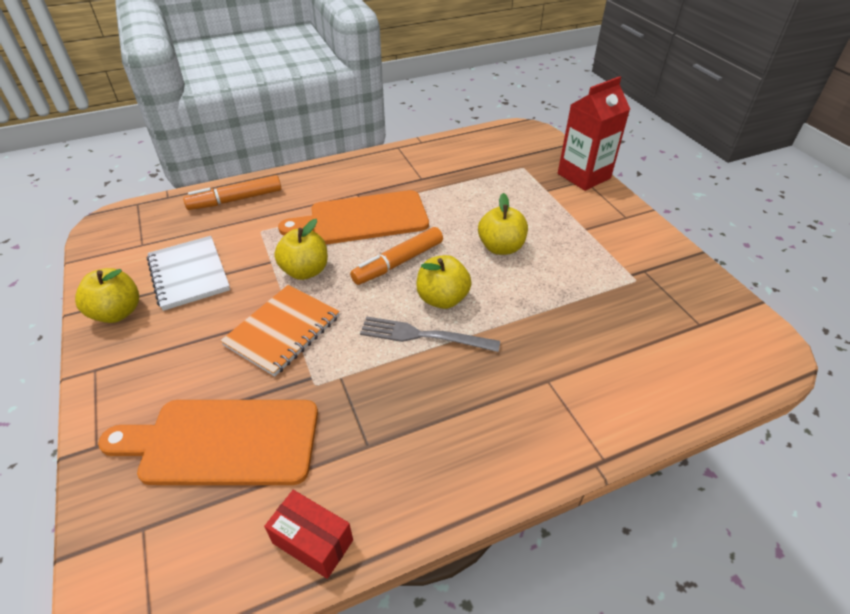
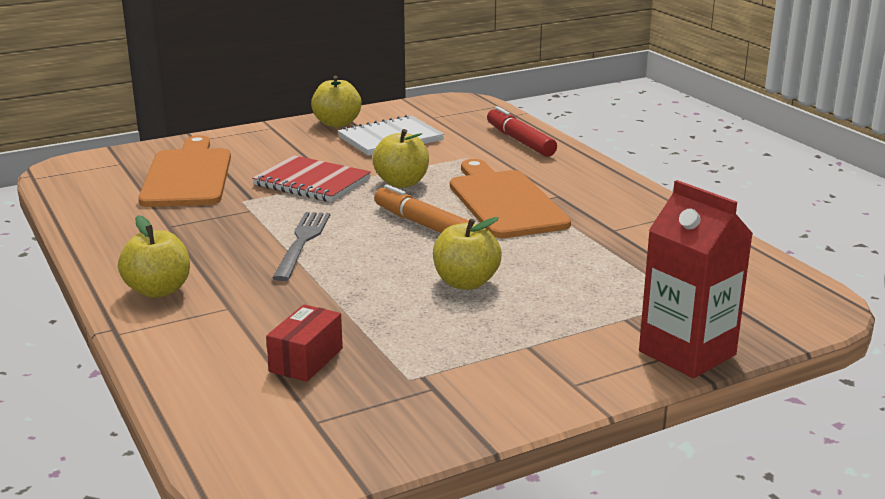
camera: 85 degrees right, 20 degrees down
orange marker [183,175,281,210] -> red marker [487,106,557,157]
orange notebook [220,285,340,377] -> red notebook [252,155,371,202]
red box [264,490,353,579] -> red box moved to [266,304,343,382]
yellow apple [416,255,472,309] -> yellow apple moved to [118,215,190,298]

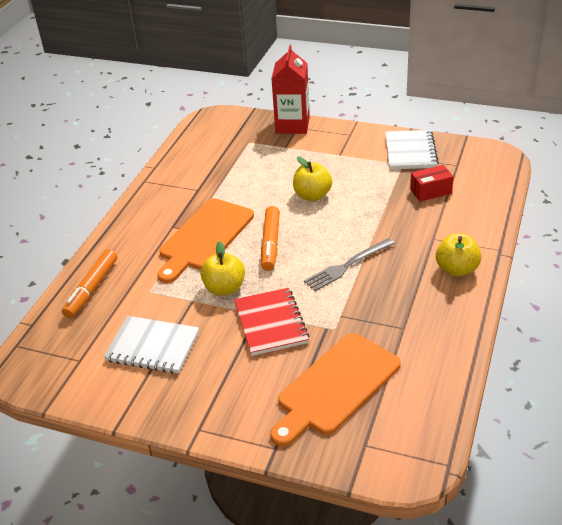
camera: 130 degrees left, 15 degrees up
yellow apple [311,76,362,127] -> none
red marker [487,106,557,157] -> orange marker [62,249,117,318]
none -> white notebook [385,130,439,169]

